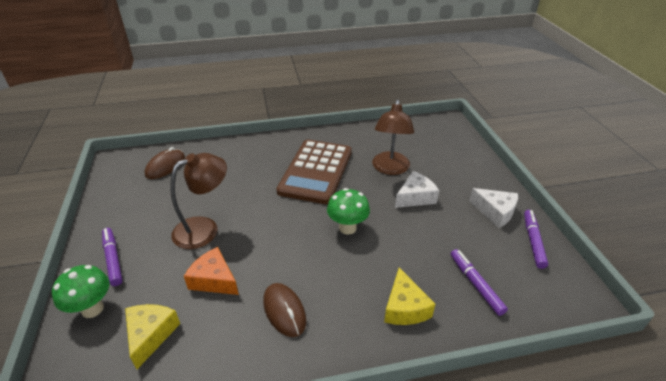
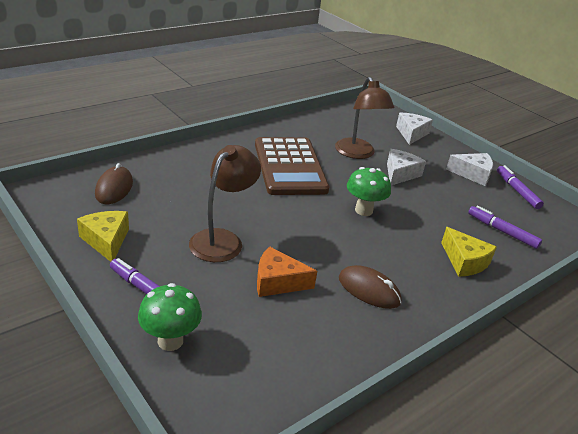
camera: 30 degrees left, 5 degrees down
yellow cheese [125,304,180,369] -> yellow cheese moved to [77,211,129,262]
none -> white cheese [396,112,433,145]

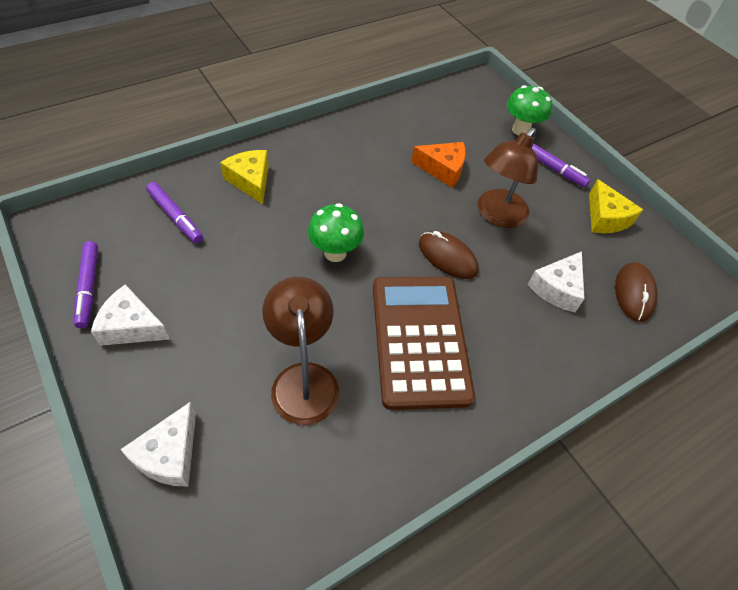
camera: 175 degrees left, 20 degrees up
brown mouse [339,265,402,309] -> brown mouse moved to [419,231,479,279]
white cheese [387,149,426,185] -> white cheese moved to [528,251,585,312]

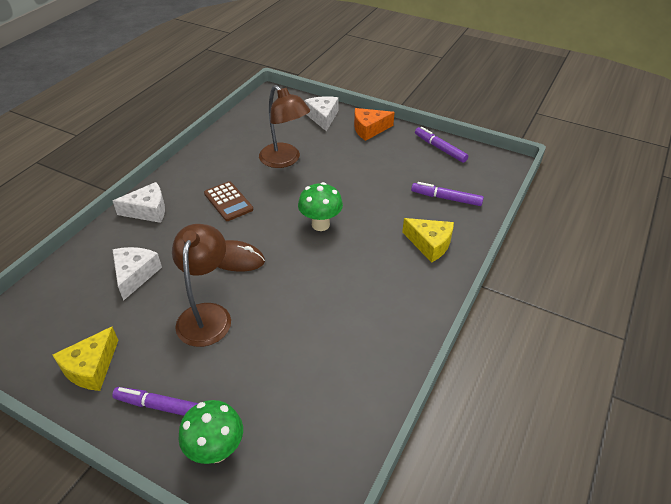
camera: 155 degrees right, 10 degrees down
white cheese [91,284,170,346] -> white cheese moved to [113,182,165,223]
brown calculator [373,277,475,410] -> brown calculator [204,181,253,221], size x0.50
orange cheese [411,142,466,188] -> orange cheese moved to [354,108,395,141]
yellow cheese [589,179,643,233] -> yellow cheese turned 105 degrees counterclockwise [53,327,118,391]
brown mouse [615,262,658,322] -> none

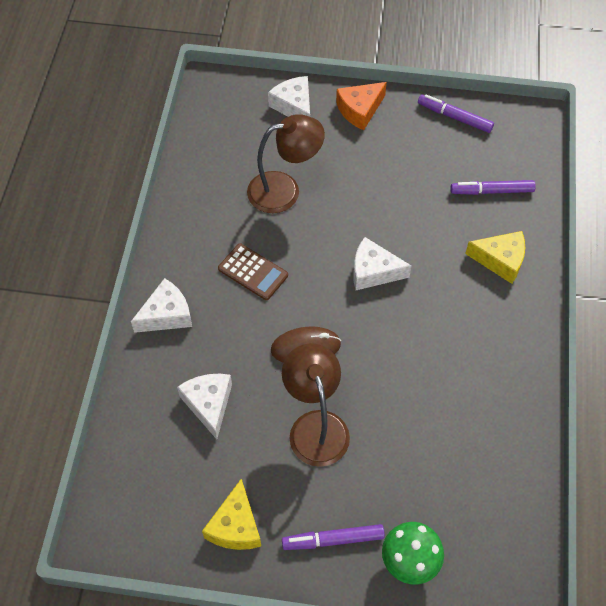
camera: 20 degrees left, 15 degrees up
brown lamp [259,85,310,168] -> brown lamp turned 45 degrees counterclockwise [247,114,325,213]
green mushroom [298,182,343,231] -> white cheese [353,237,412,290]

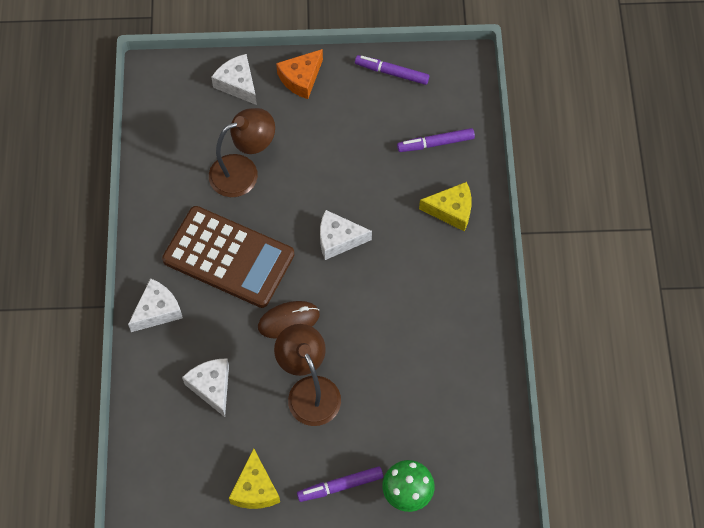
camera: 10 degrees left, 5 degrees up
brown calculator [218,243,288,300] -> brown calculator [162,206,294,308], size x2.01

